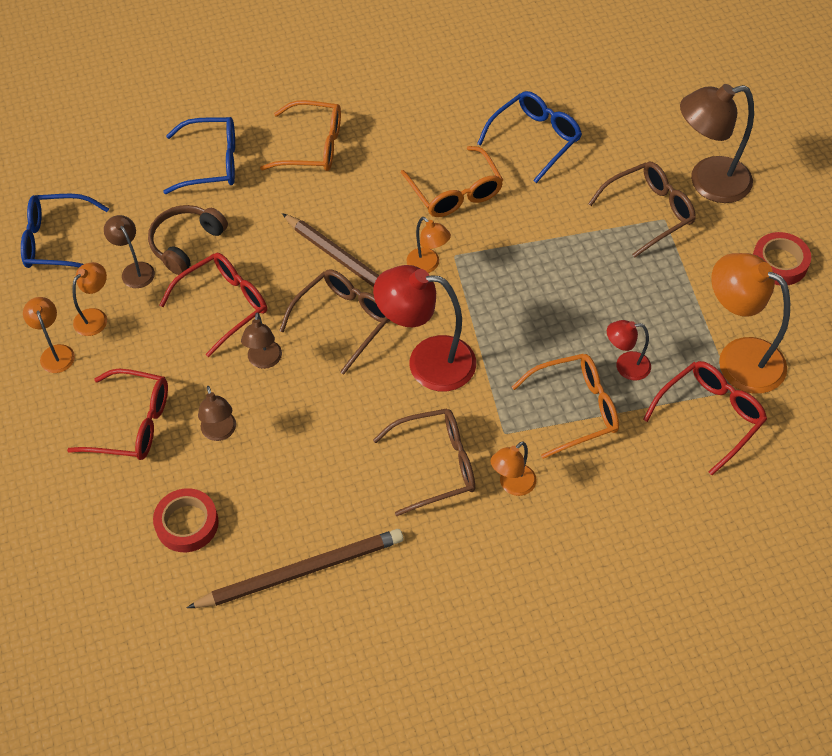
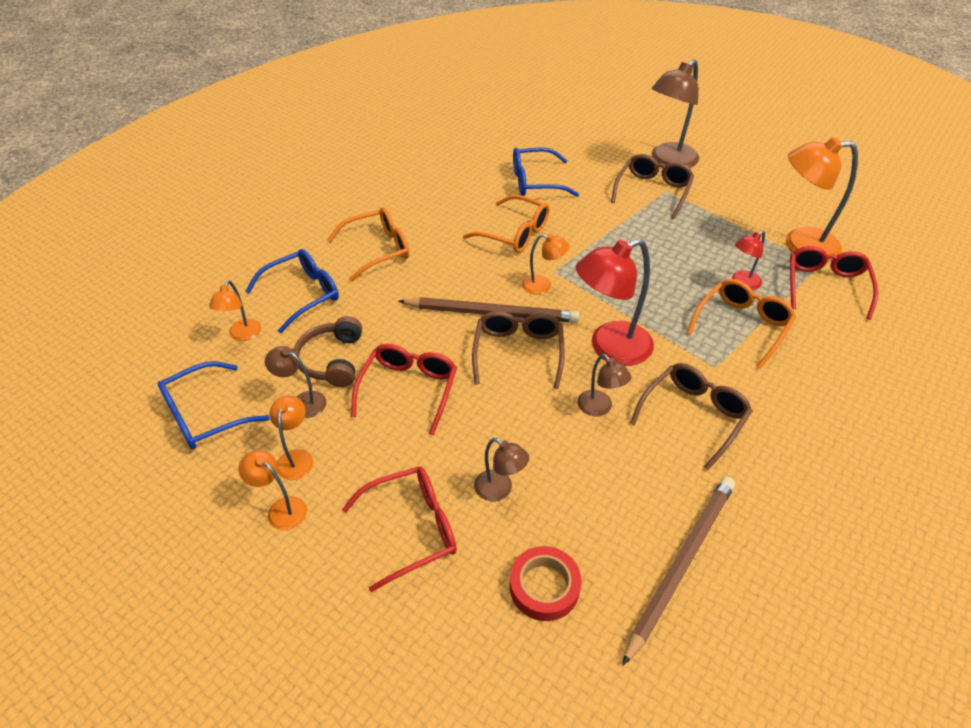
camera: 35 degrees left, 10 degrees down
brown lamp [241,312,282,369] -> brown lamp moved to [577,354,632,416]
blue glasses [477,91,582,183] -> blue glasses turned 105 degrees counterclockwise [513,147,579,197]
orange lamp [491,441,537,496] -> orange lamp moved to [209,280,261,341]
red tape [753,232,811,285] -> none

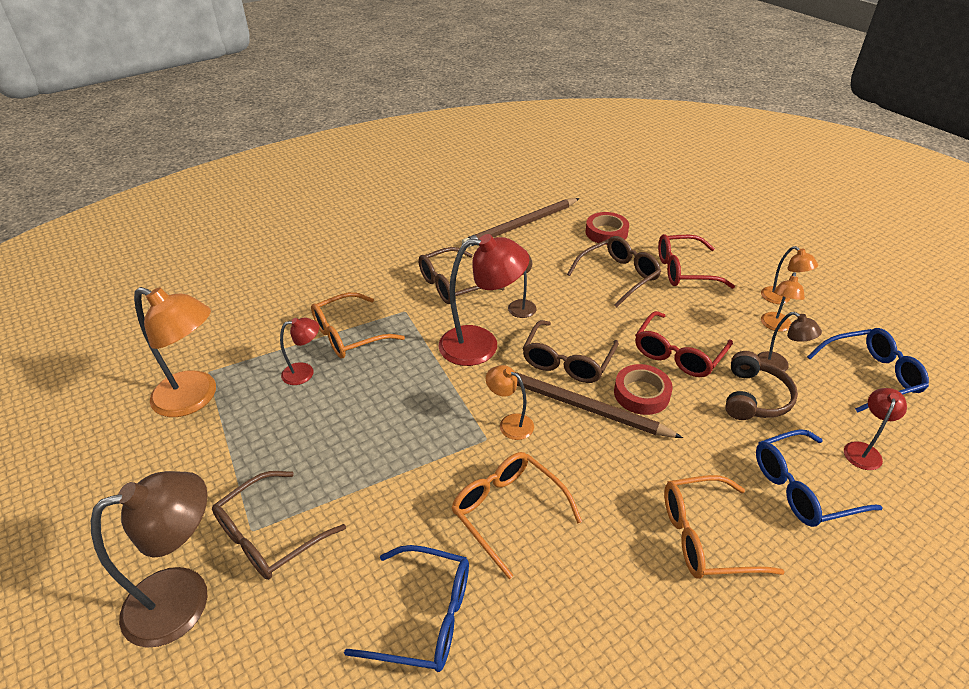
camera: 160 degrees left, 5 degrees down
orange lamp [209,280,261,341] -> red lamp [844,388,907,470]
brown lamp [474,438,529,501] -> brown glasses [567,236,661,308]
red glasses [790,246,878,320] -> none
none -> red tape [614,364,673,415]

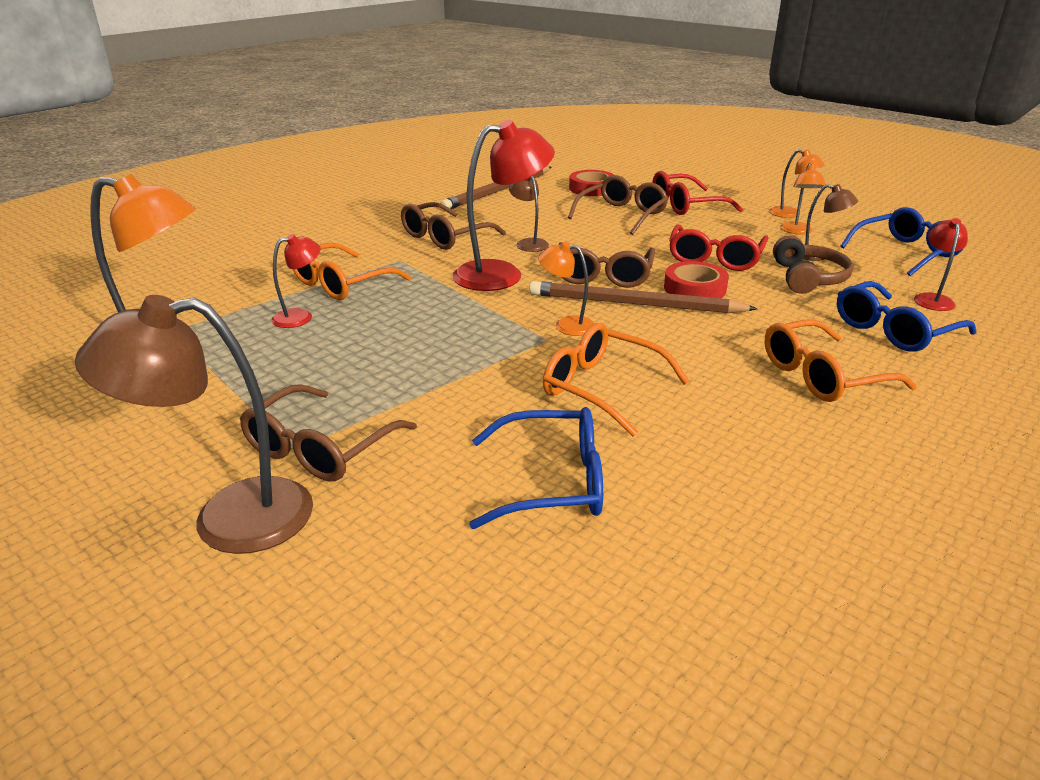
camera: 15 degrees left, 10 degrees down
brown lamp [91,471,208,648] -> brown lamp turned 150 degrees counterclockwise [75,295,313,554]

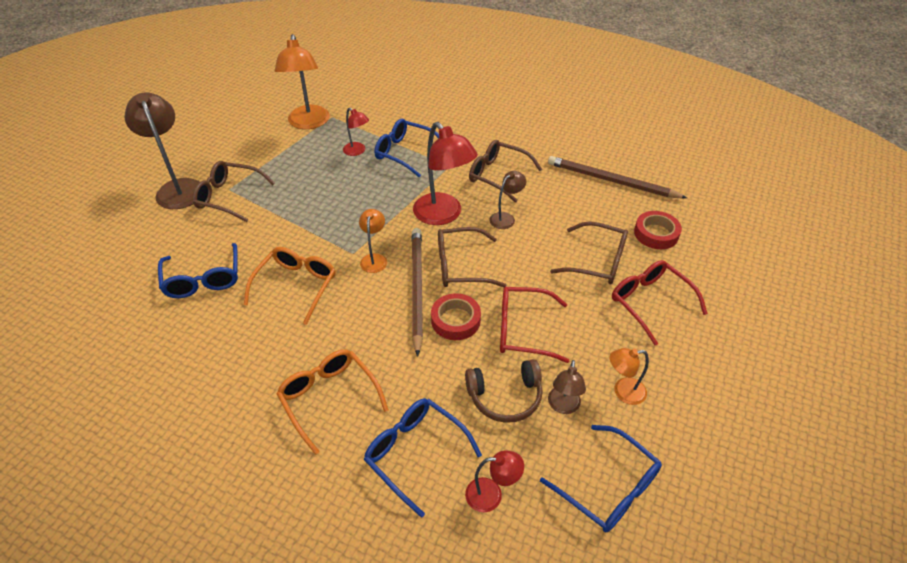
camera: 75 degrees right, 15 degrees up
orange glasses [293,243,411,300] -> blue glasses [374,119,439,177]
orange lamp [769,149,825,218] -> none

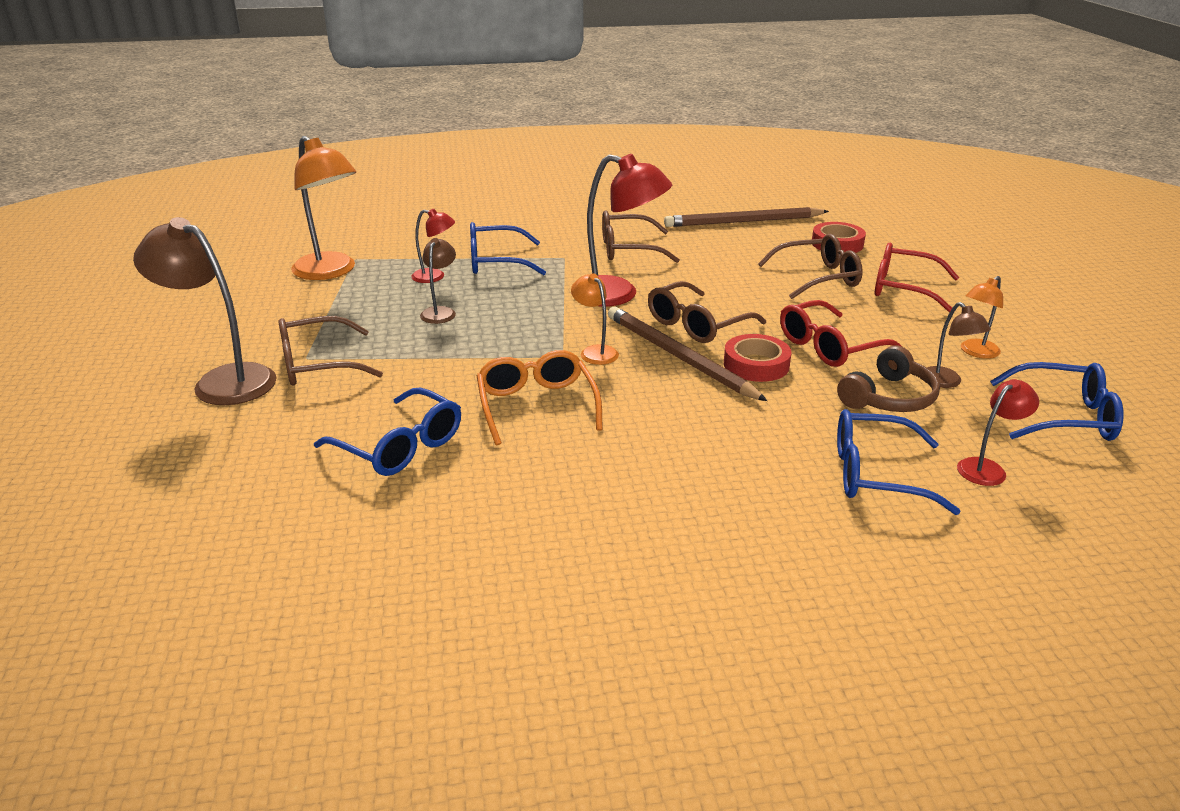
camera: 35 degrees left, 15 degrees down
orange glasses [277,349,389,455] -> none
brown lamp [489,171,526,229] -> brown lamp moved to [420,238,456,324]

